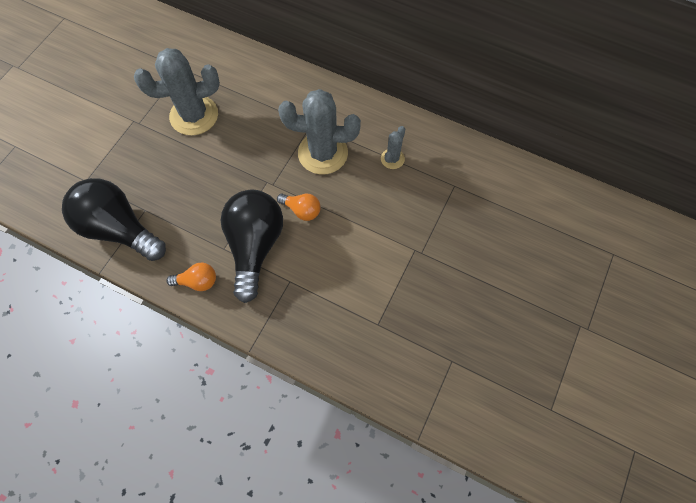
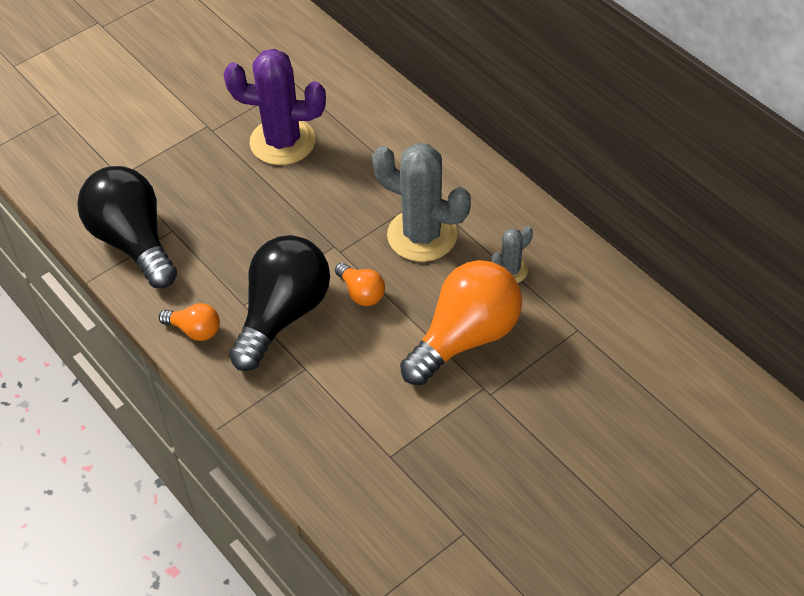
camera: 25 degrees right, 15 degrees down
grey cactus [134,48,220,136] -> purple cactus [224,49,326,165]
none -> orange light bulb [400,260,522,385]

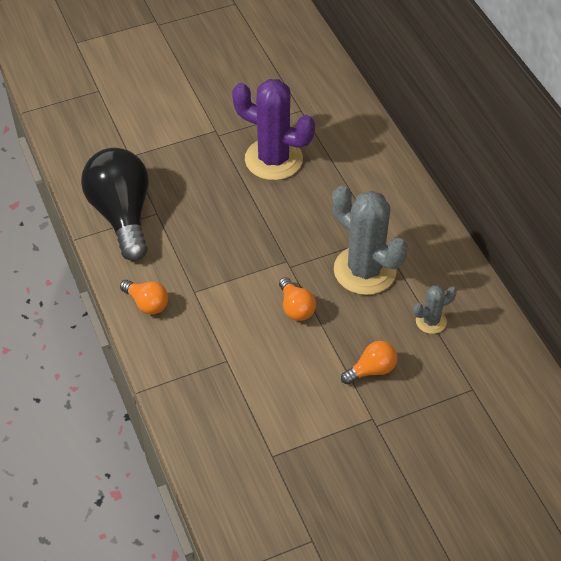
camera: 15 degrees right, 0 degrees up
black light bulb [229,235,330,371] -> none
orange light bulb [400,260,522,385] -> orange light bulb [341,341,397,385], size x0.46

